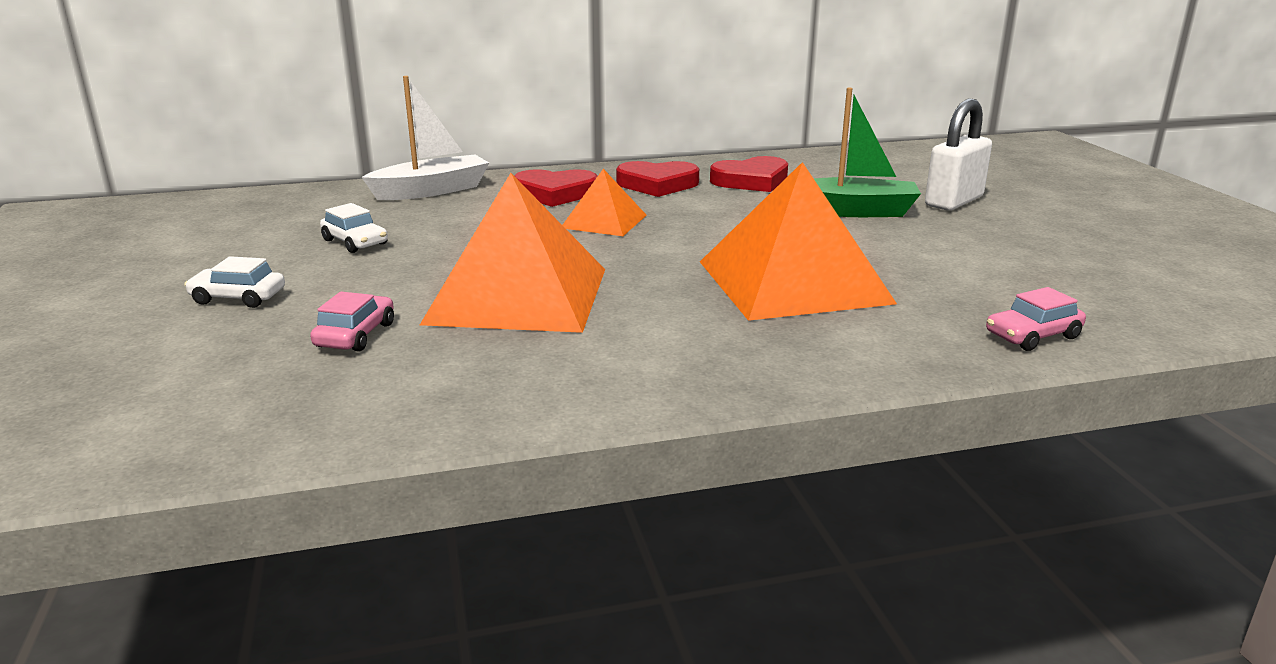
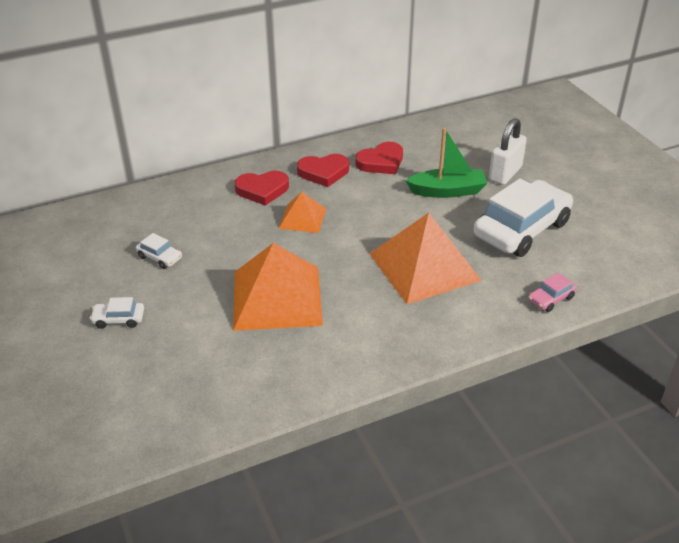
camera: 10 degrees left, 15 degrees up
pink car [310,292,394,352] -> none
white boat [362,76,489,200] -> none
none -> white car [474,178,573,257]

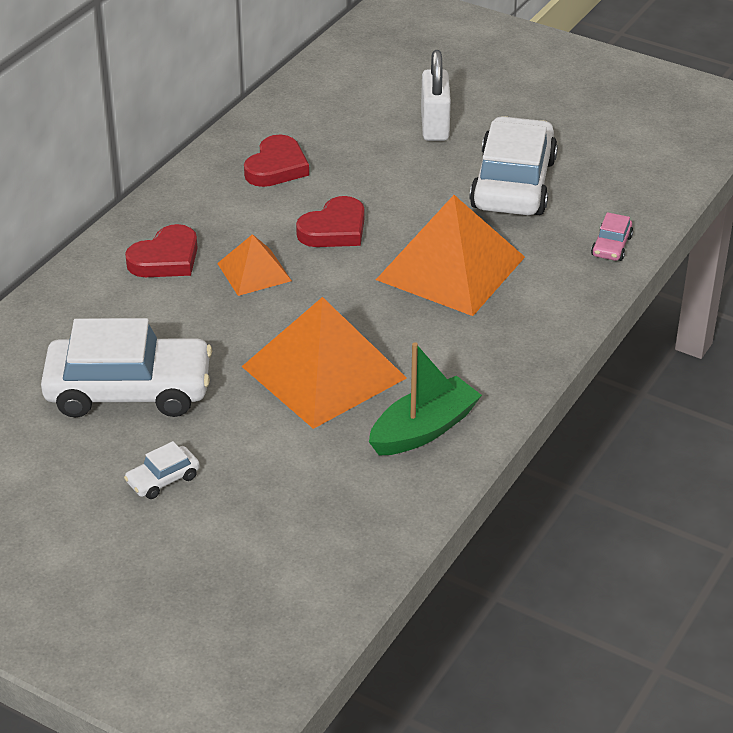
camera: 35 degrees left, 0 degrees up
white car [136,233,182,269] -> white car [41,318,212,418], size x2.39
red heart [297,154,349,187] -> red heart moved to [296,196,364,247]
green boat [405,128,487,198] -> green boat moved to [369,342,482,456]

